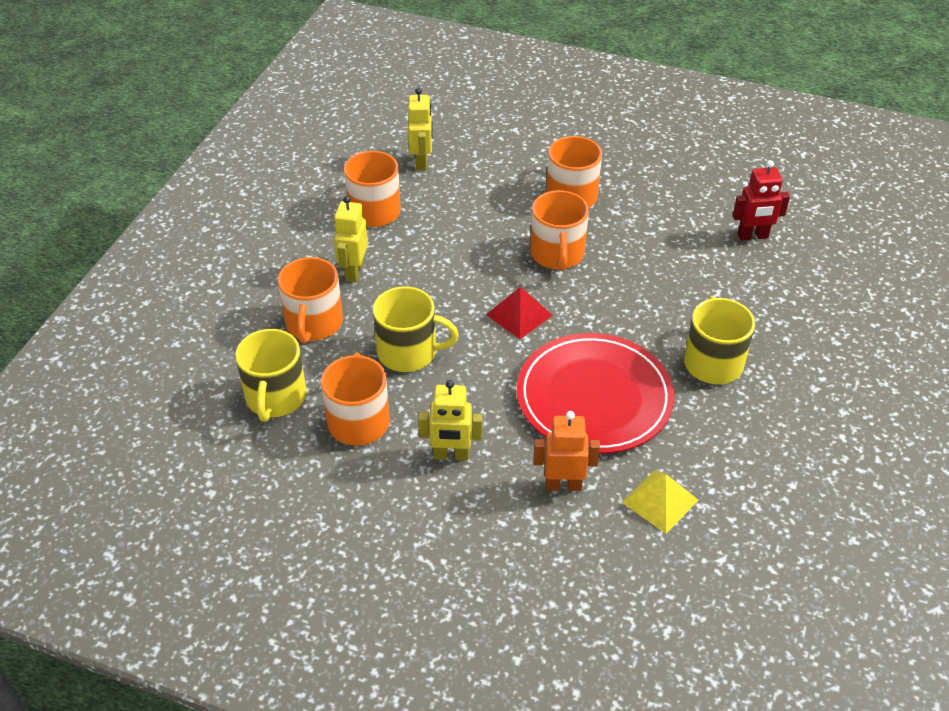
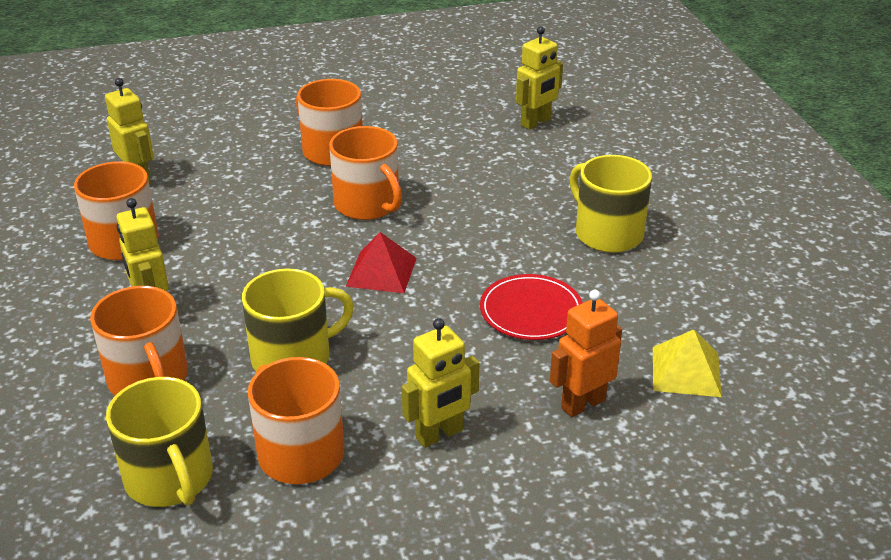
camera: 35 degrees left, 10 degrees down
red plate [517,333,674,454] -> red plate [480,274,583,340], size x0.54
red robot [733,160,790,241] -> yellow robot [516,26,563,130]

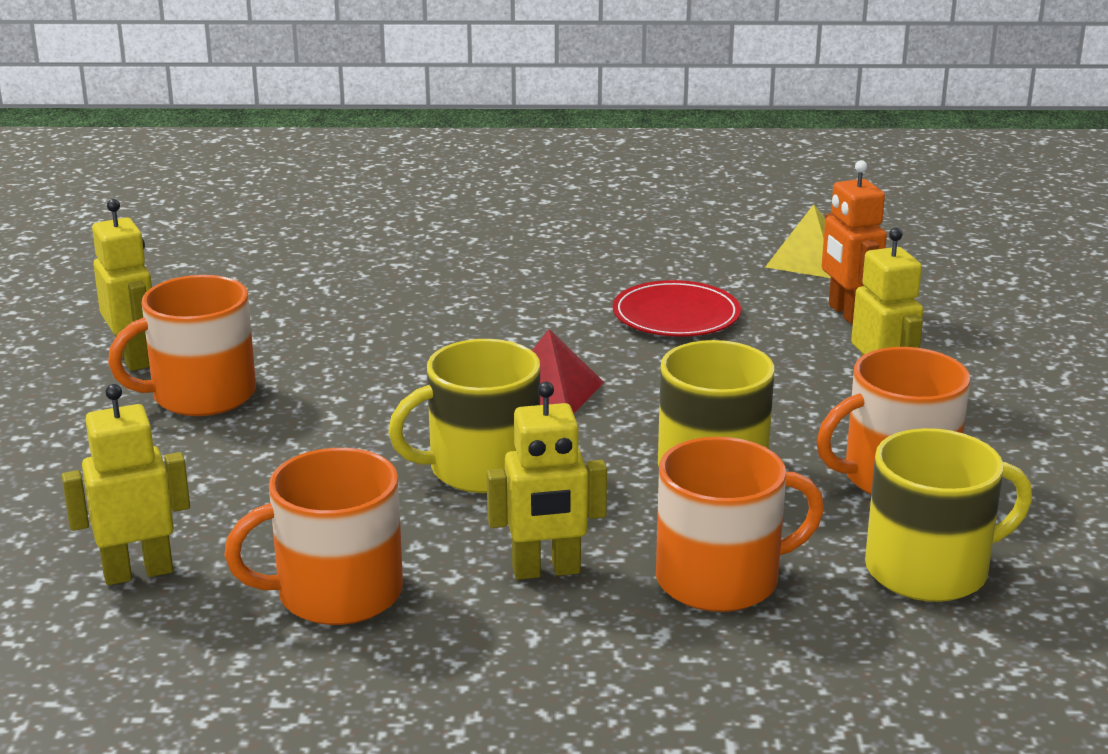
camera: 75 degrees left, 10 degrees down
orange mug [329,126,402,220] -> none
yellow robot [516,26,563,130] -> yellow robot moved to [92,199,152,371]
yellow mug [569,155,652,253] -> yellow mug moved to [388,339,540,493]

